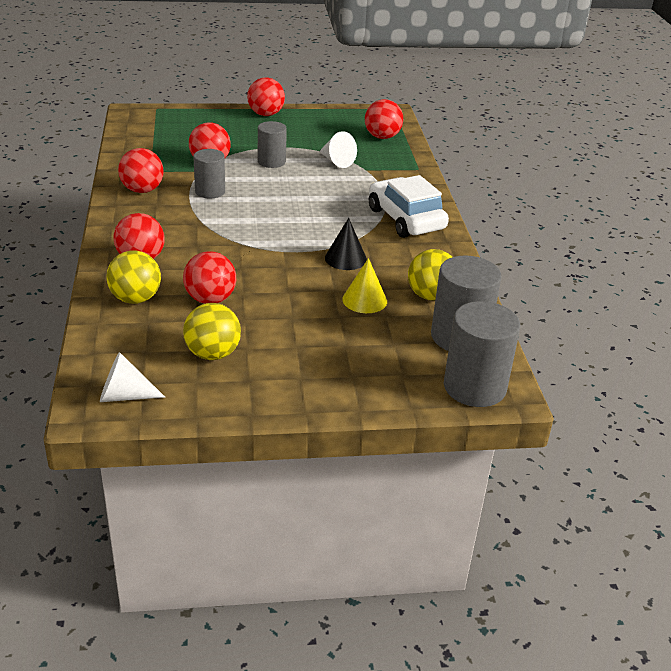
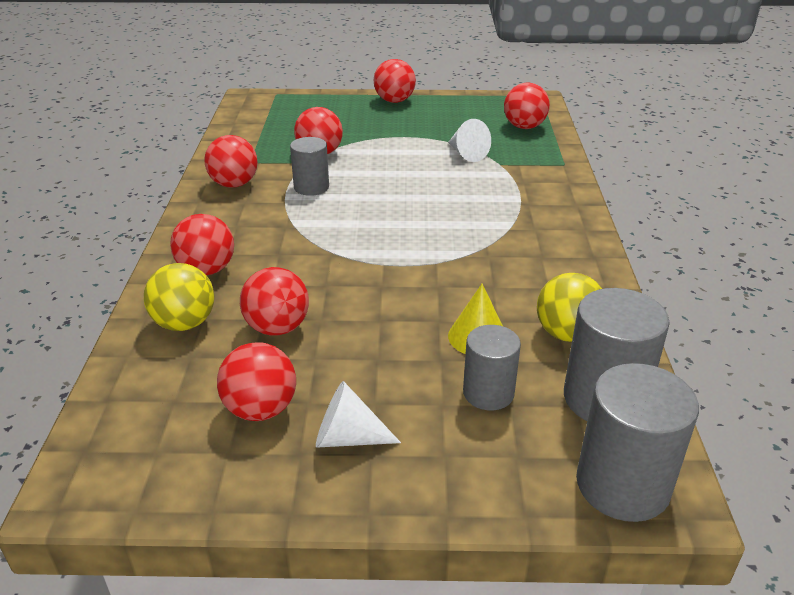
camera: 10 degrees right, 0 degrees up
white cone [100,352,165,402] -> white cone moved to [316,381,401,448]
yellow ball [183,303,241,360] -> red ball [217,342,296,421]
grey cylinder [258,121,287,168] -> grey cylinder moved to [463,325,521,410]
black cone [325,218,367,270] -> none
white car [369,175,449,238] -> none

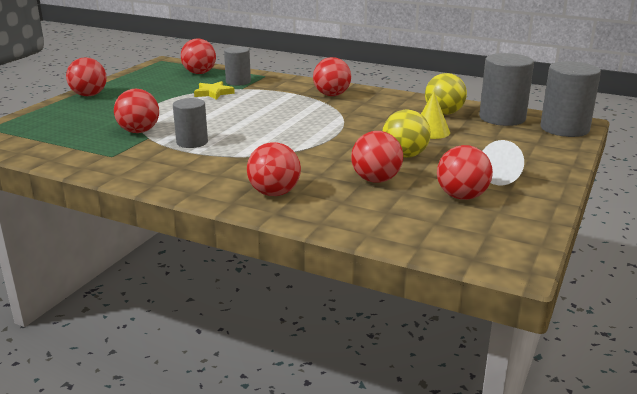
camera: 65 degrees left, 10 degrees down
yellow ball [144,263,214,331] -> yellow ball moved to [383,110,431,158]
red ball [204,135,258,188] -> red ball moved to [313,57,351,96]
white cone [448,119,491,162] -> yellow star [194,81,235,100]
grey cylinder [463,325,521,410] -> grey cylinder moved to [224,46,251,86]

